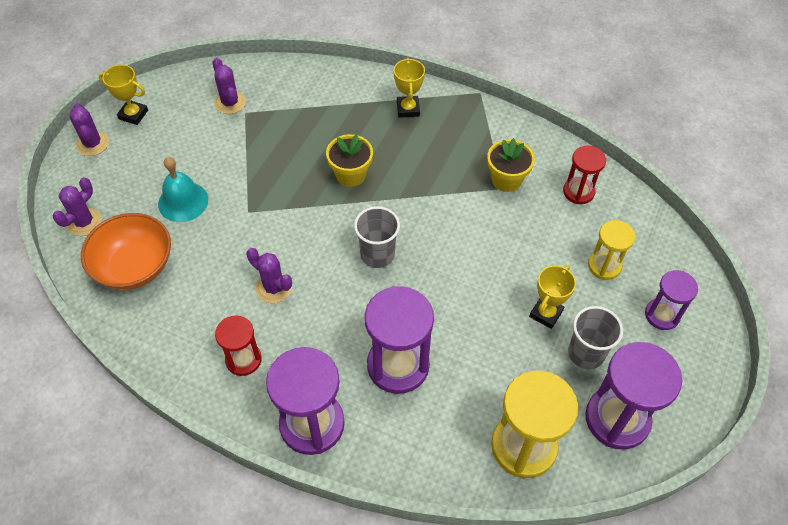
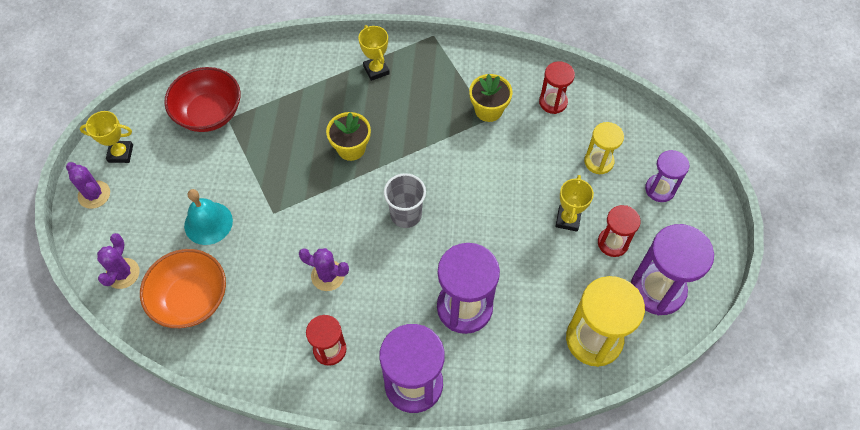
camera: 20 degrees left, 5 degrees up
purple cactus [213,58,246,114] -> red bowl [164,67,240,132]
grey cup [568,306,623,369] -> red hourglass [598,205,640,257]

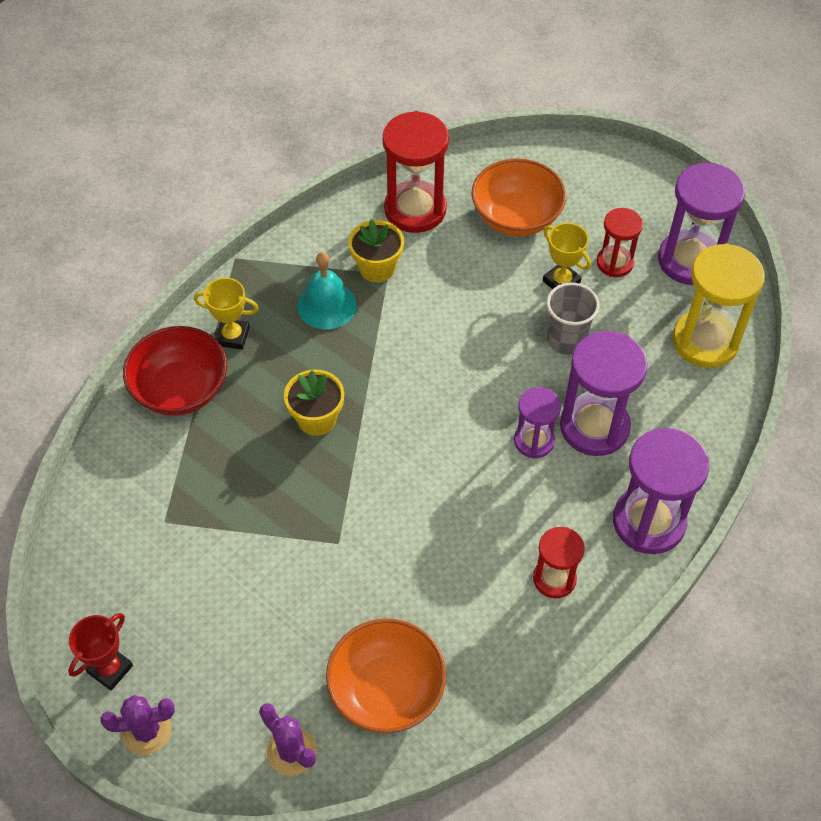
camera: 55 degrees left, 5 degrees down
yellow trophy [80,111,133,163] -> red trophy [68,613,133,691]
red bowl [164,67,240,132] -> red bowl moved to [123,326,227,416]
turquoise bell [184,189,233,245] -> turquoise bell moved to [297,252,357,330]
purple cactus [299,248,349,291] -> none
grey cup [384,173,426,228] -> grey cup moved to [547,283,600,355]
red hourglass [539,61,575,114] -> red hourglass [382,111,449,233], size x1.72
yellow hourglass [584,122,624,175] -> orange bowl [472,158,566,236]
purple hourglass [645,150,689,202] -> purple hourglass moved to [514,387,561,459]

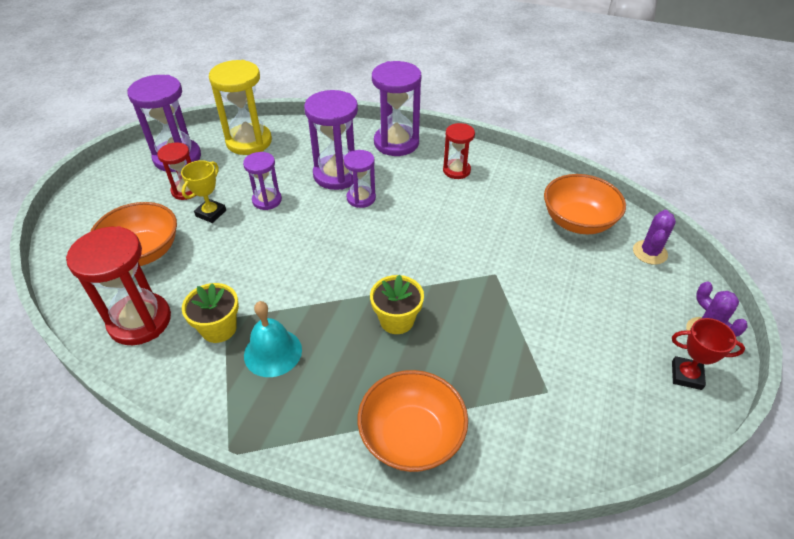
camera: 110 degrees left, 10 degrees down
red bowl [123,326,227,416] -> orange bowl [358,370,468,472]
yellow trophy [194,278,259,350] -> none
grey cup [547,283,600,355] -> purple hourglass [243,152,282,210]

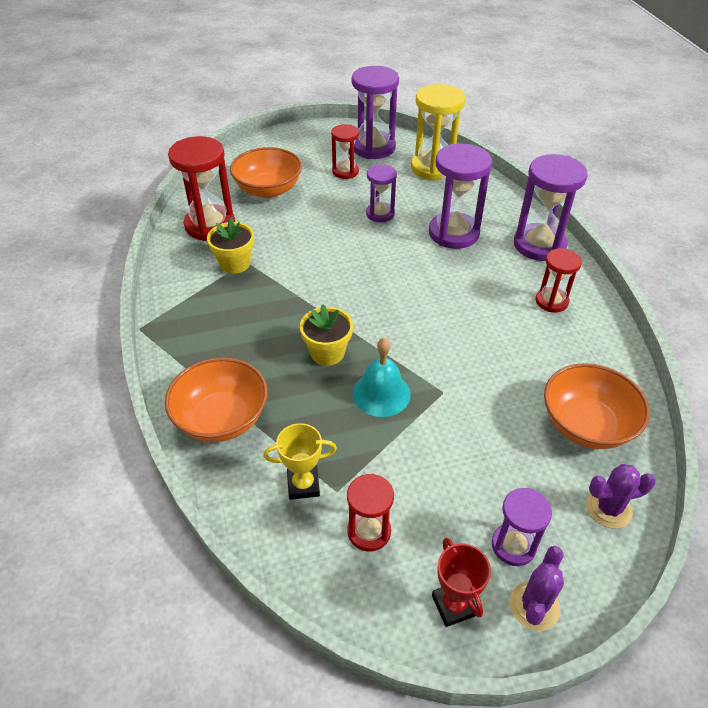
camera: 55 degrees right, 0 degrees up
yellow trophy [181,160,226,223] -> yellow trophy moved to [263,423,337,500]
turquoise bell [244,301,302,377] -> turquoise bell moved to [353,338,410,417]
purple hourglass [344,150,376,208] -> purple hourglass moved to [492,488,552,566]
none -> red hourglass [347,474,394,551]

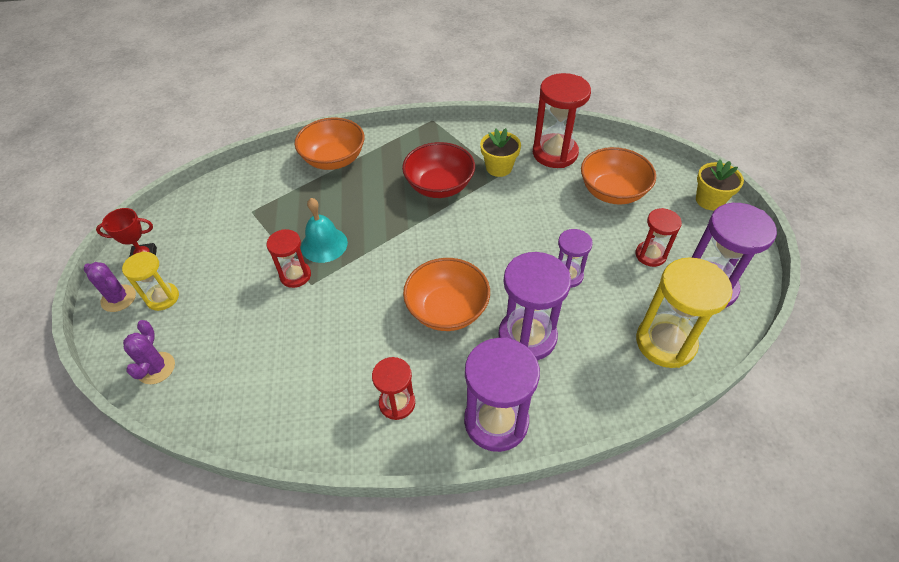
camera: 100 degrees right, 5 degrees up
yellow trophy [263,423,337,500] -> none
yellow flower pot [300,304,353,366] -> yellow flower pot moved to [696,159,744,210]
red hourglass [347,474,394,551] -> red hourglass moved to [266,229,311,288]
purple hourglass [492,488,552,566] -> yellow hourglass [122,252,179,311]
orange bowl [544,363,650,449] -> orange bowl moved to [403,258,490,331]
none -> red bowl [402,142,475,198]

